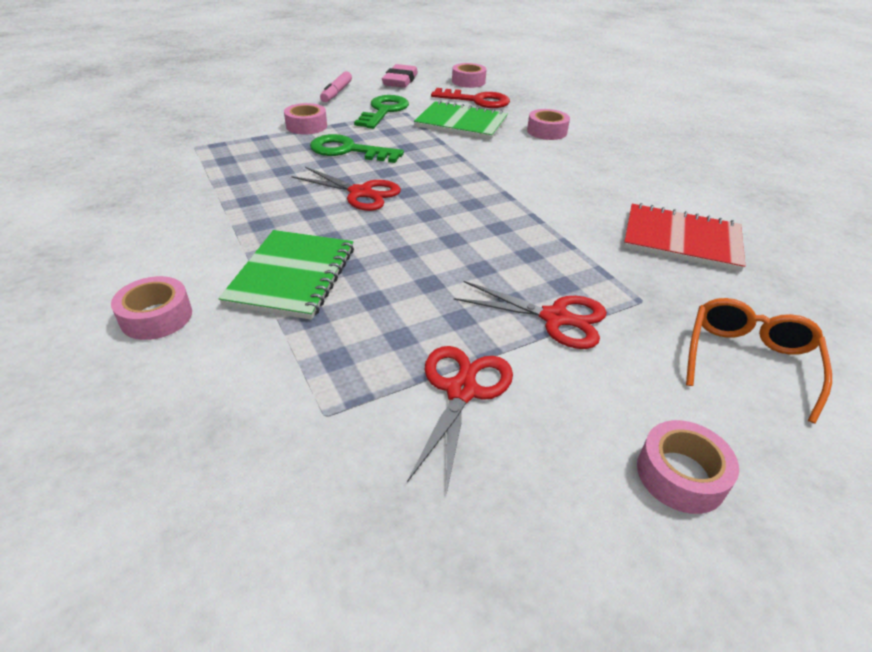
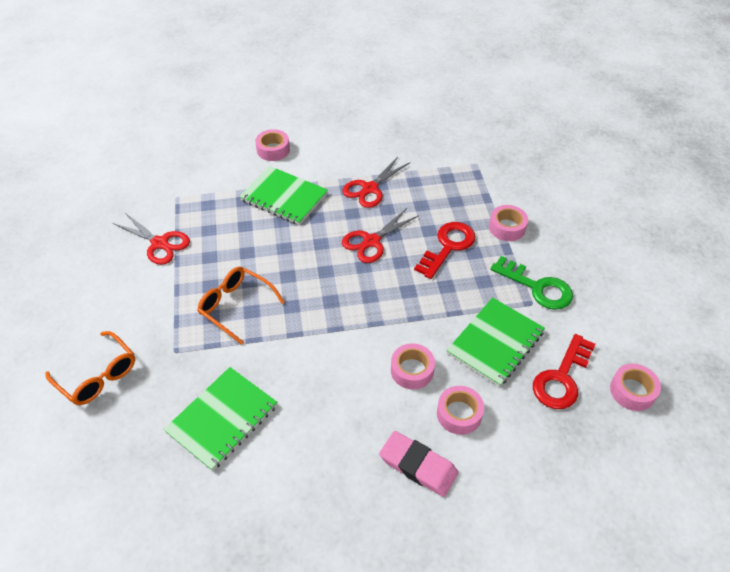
camera: 110 degrees right, 10 degrees up
green key [310,134,404,163] -> red key [414,222,476,279]
pink marker [320,71,352,102] -> none
pink eraser [382,64,418,88] -> pink eraser moved to [379,431,458,497]
red scissors [454,281,607,349] -> red scissors moved to [342,157,410,208]
red notebook [624,203,746,272] -> green notebook [163,367,277,471]
pink tape [637,420,739,514] -> pink tape moved to [391,343,435,389]
none -> orange glasses [197,267,285,345]

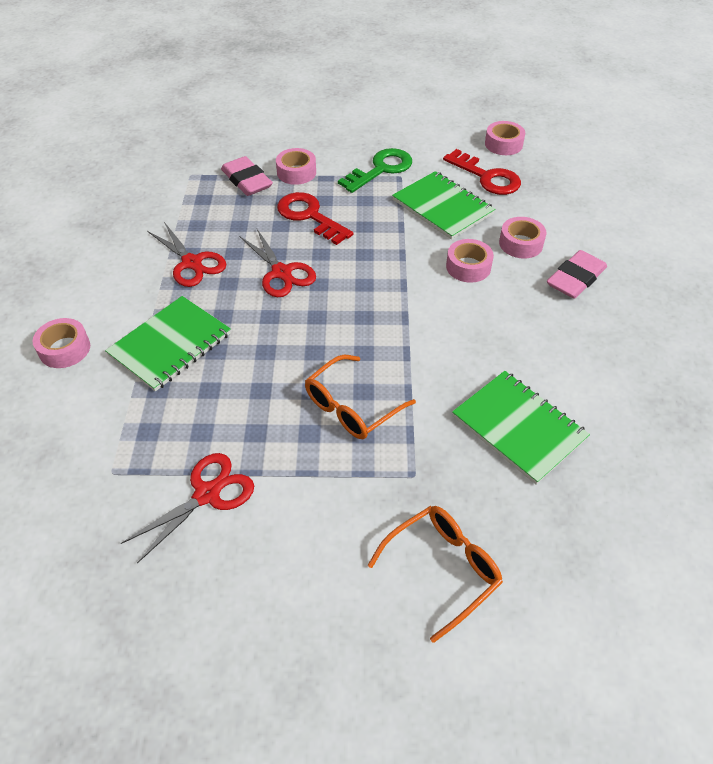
camera: 80 degrees left, 0 degrees up
none -> pink eraser [221,156,273,196]

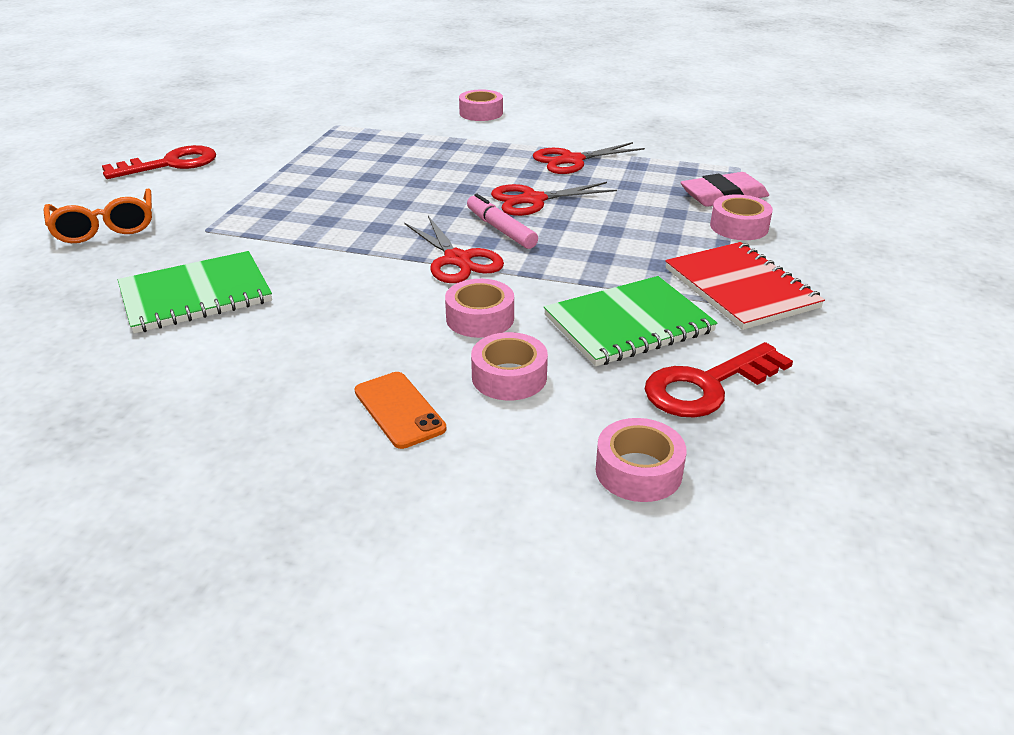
camera: 105 degrees right, 15 degrees down
green notebook [105,296,231,392] -> none
red scissors [121,453,254,563] -> red scissors moved to [405,216,504,283]
red key [277,192,353,245] -> red key moved to [102,145,216,179]
orange glasses [305,355,416,439] -> none
green key [338,148,412,193] -> red notebook [665,242,825,330]
pink tape [485,121,525,155] -> pink tape moved to [596,418,687,502]
pink eraser [547,250,607,299] -> orange phone [355,372,446,449]
none -> pink marker [467,193,538,249]

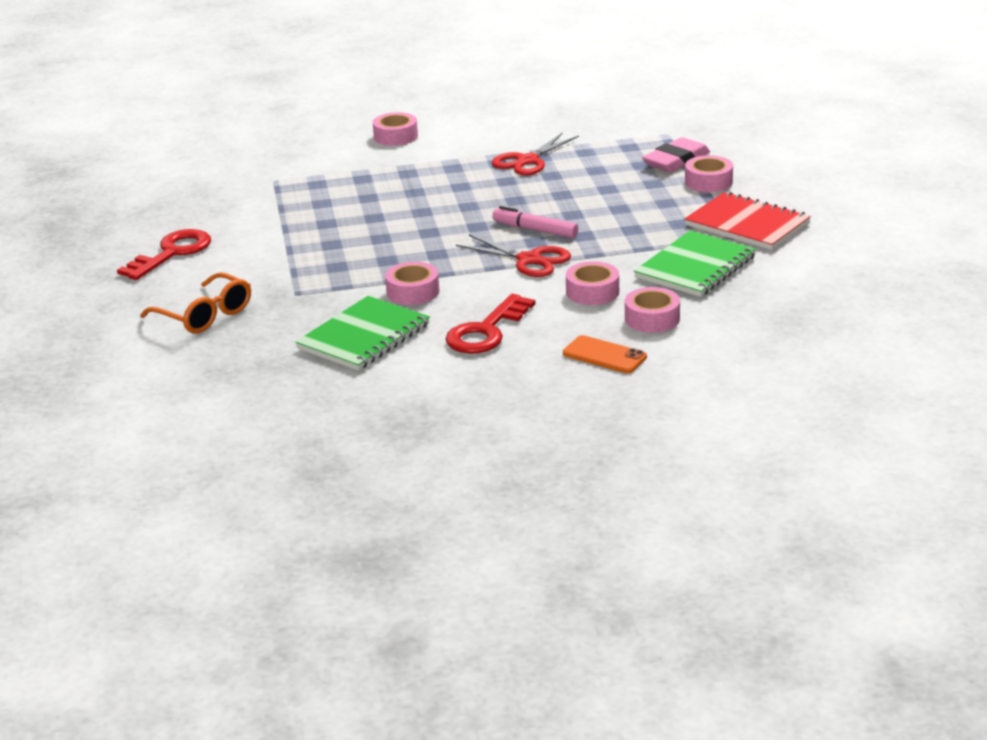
camera: 25 degrees left, 5 degrees down
red scissors [491,182,617,216] -> none
pink tape [596,418,687,502] -> pink tape moved to [385,262,440,305]
red key [645,342,793,418] -> red key moved to [445,294,535,354]

